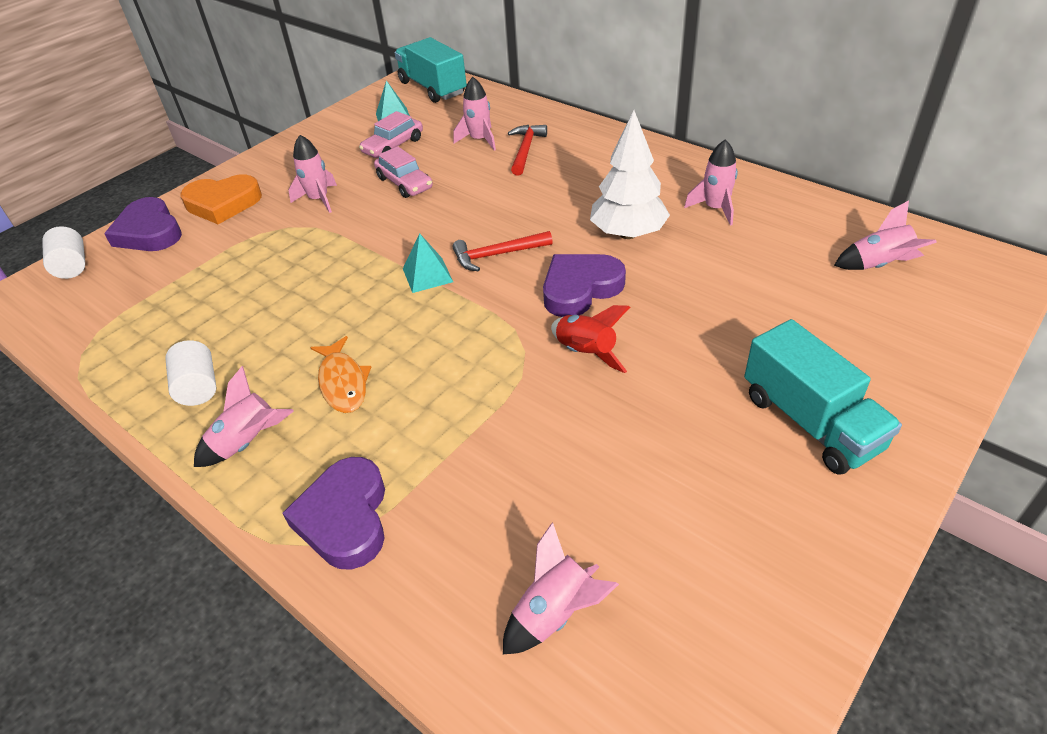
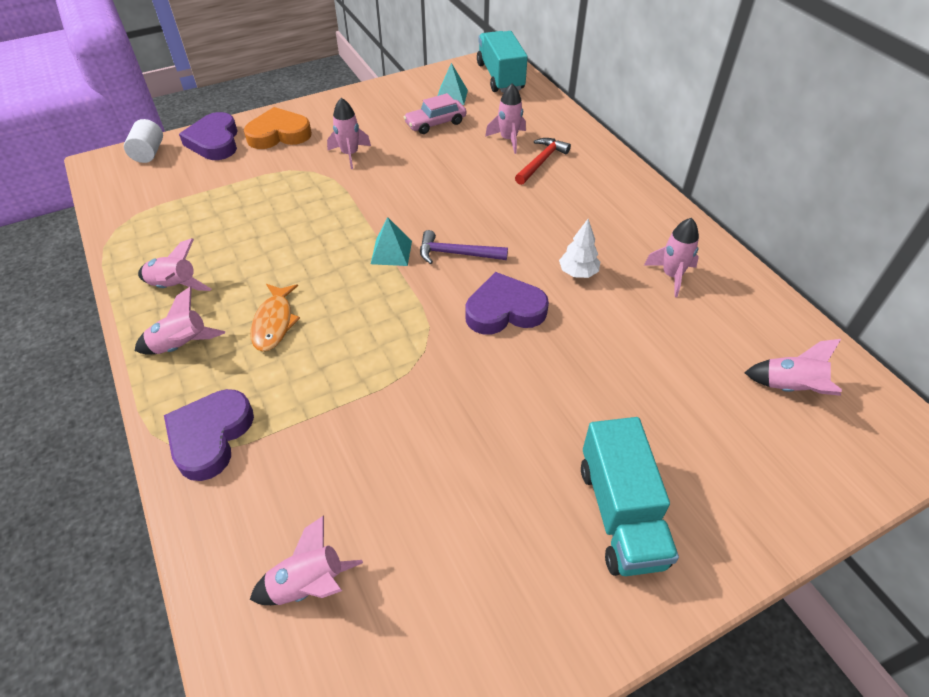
camera: 20 degrees right, 5 degrees up
white cylinder [165,340,217,406] -> pink rocket [138,238,211,291]
orange heart [180,174,262,224] -> orange heart turned 150 degrees clockwise [244,107,312,149]
pink car [374,146,433,198] -> none
red hammer [452,231,553,271] -> purple hammer [420,230,508,264]
red rocket [551,305,630,373] -> none
white tree [590,110,670,239] -> white tree [559,219,600,278], size x0.56

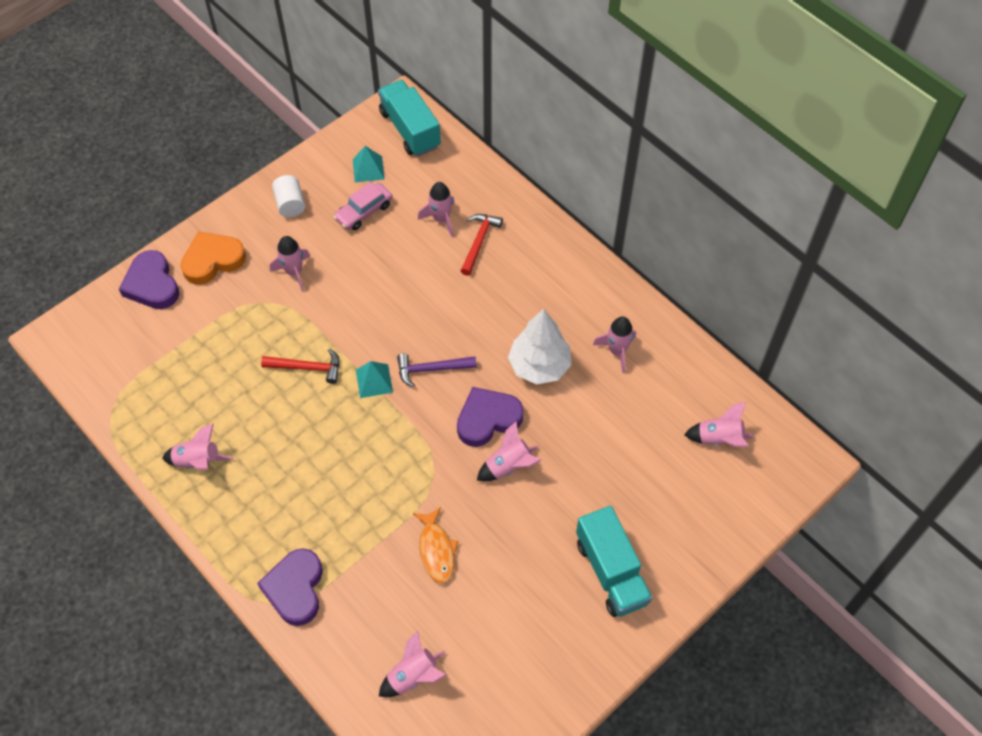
camera: 15 degrees left, 10 degrees up
white cylinder [124,119,163,163] -> white cylinder moved to [272,175,305,217]
pink rocket [135,286,225,355] -> pink rocket moved to [477,421,541,481]
orange fish [250,284,300,352] -> orange fish moved to [413,507,459,583]
white tree [559,219,600,278] -> white tree [508,309,572,385], size x1.78
none -> red hammer [261,348,339,384]

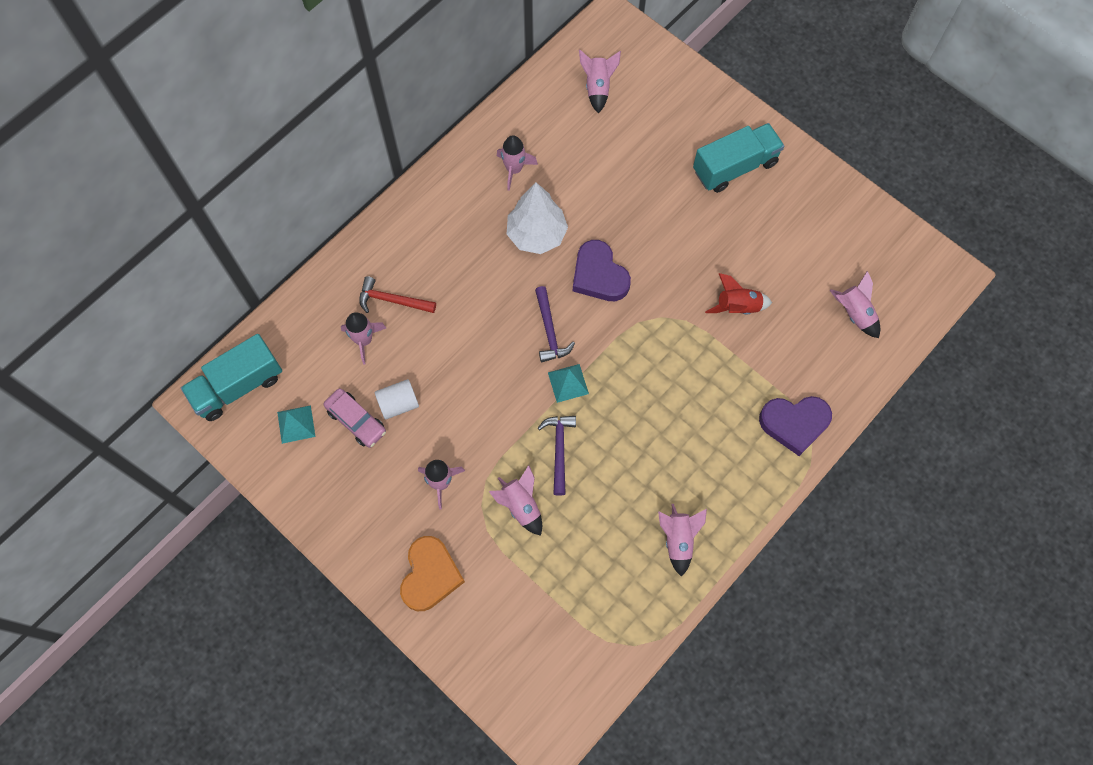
camera: 95 degrees left, 10 degrees up
purple heart [119,250,179,309] -> none
orange heart [181,231,246,285] -> orange heart turned 135 degrees counterclockwise [400,536,465,611]
red hammer [261,348,339,384] -> purple hammer [538,416,576,496]
white cylinder [272,175,305,217] -> white cylinder moved to [375,379,419,420]
orange fish [413,507,459,583] -> red rocket [705,273,772,314]
pink rocket [477,421,541,481] -> pink rocket moved to [489,465,542,536]

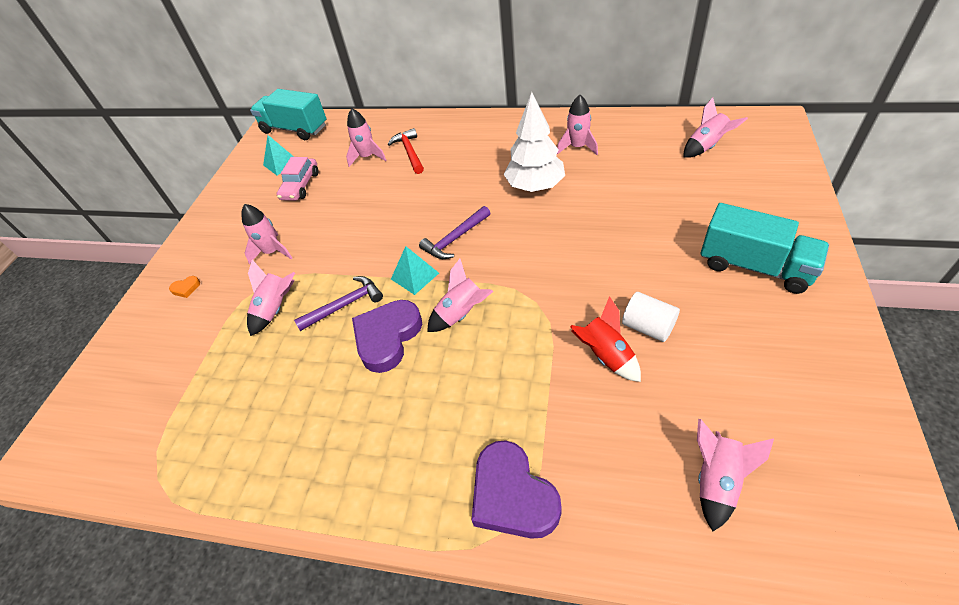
camera: 65 degrees right, 20 degrees down
white cylinder [375,379,419,420] -> white cylinder moved to [622,292,680,342]
orange heart [400,536,465,611] -> orange heart [169,276,200,298], size x0.41
purple heart [573,240,631,301] -> purple heart moved to [352,300,422,373]
pink rocket [658,504,707,577] -> pink rocket moved to [427,259,494,332]

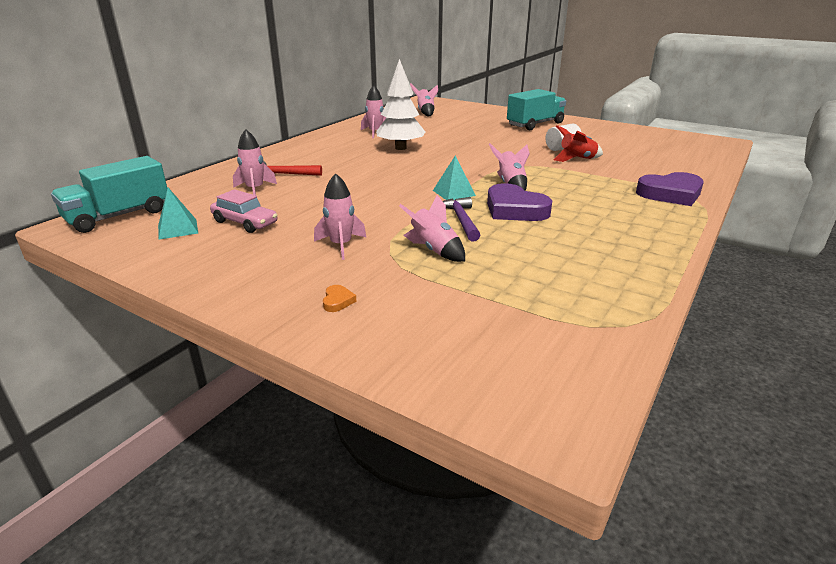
camera: 75 degrees left, 20 degrees down
purple hammer [419,206,490,259] -> none
pink rocket [697,419,774,531] -> none

